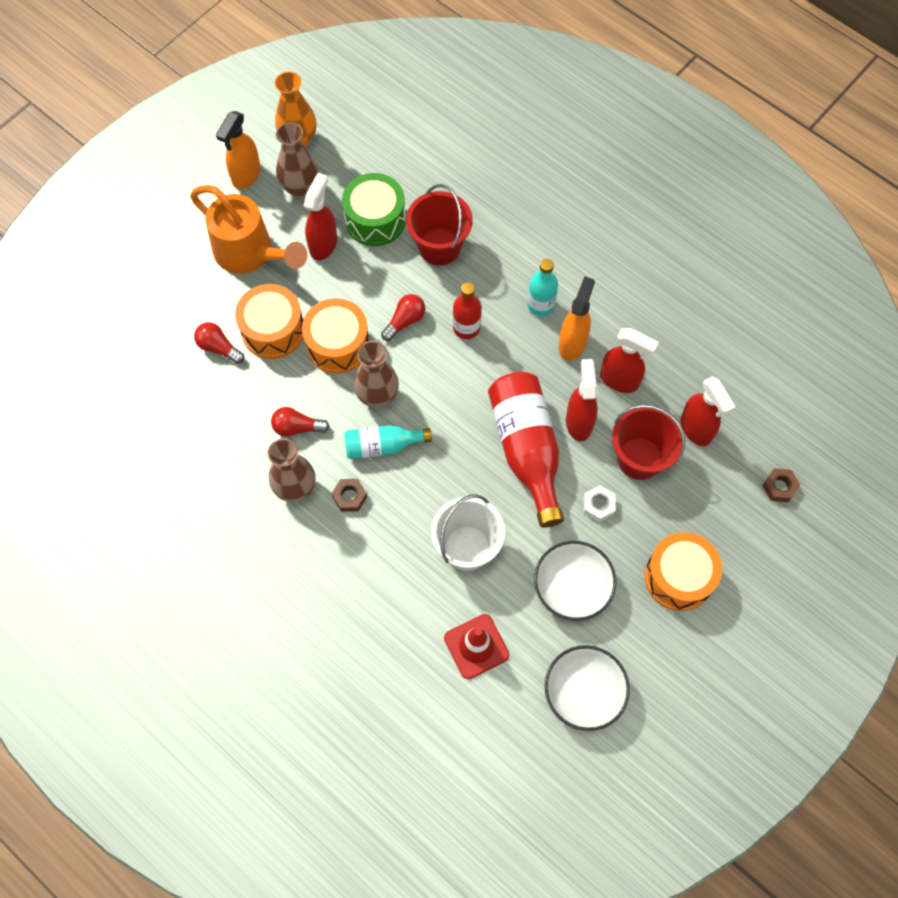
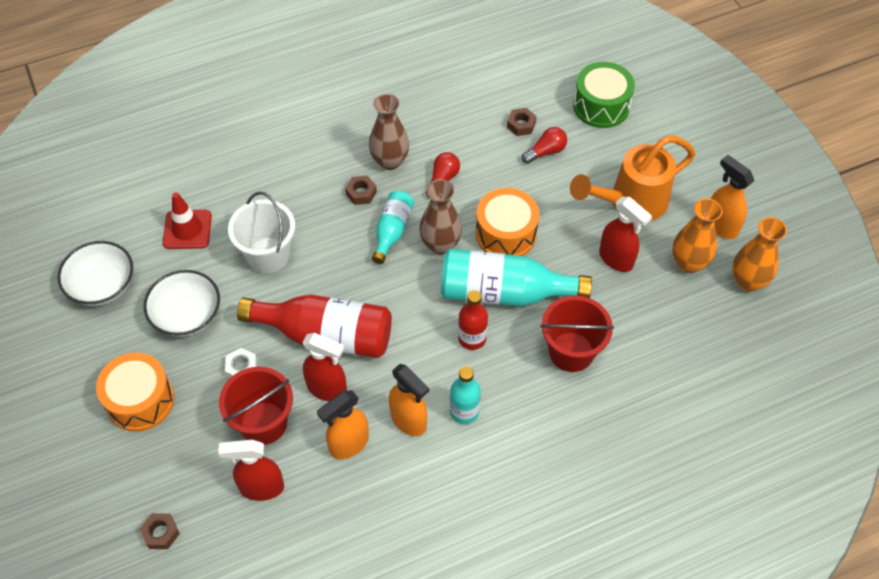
camera: 115 degrees right, 10 degrees down
orange drum [235,284,303,359] -> none
brown vase [276,122,318,198] -> orange vase [672,198,723,273]
green drum [342,173,406,246] -> green drum moved to [573,62,635,128]
red light bulb [381,294,426,341] -> turquoise bottle [441,249,592,306]
red spray bottle [600,328,659,393] -> orange spray bottle [317,390,369,460]
none -> brown nut [507,108,537,136]

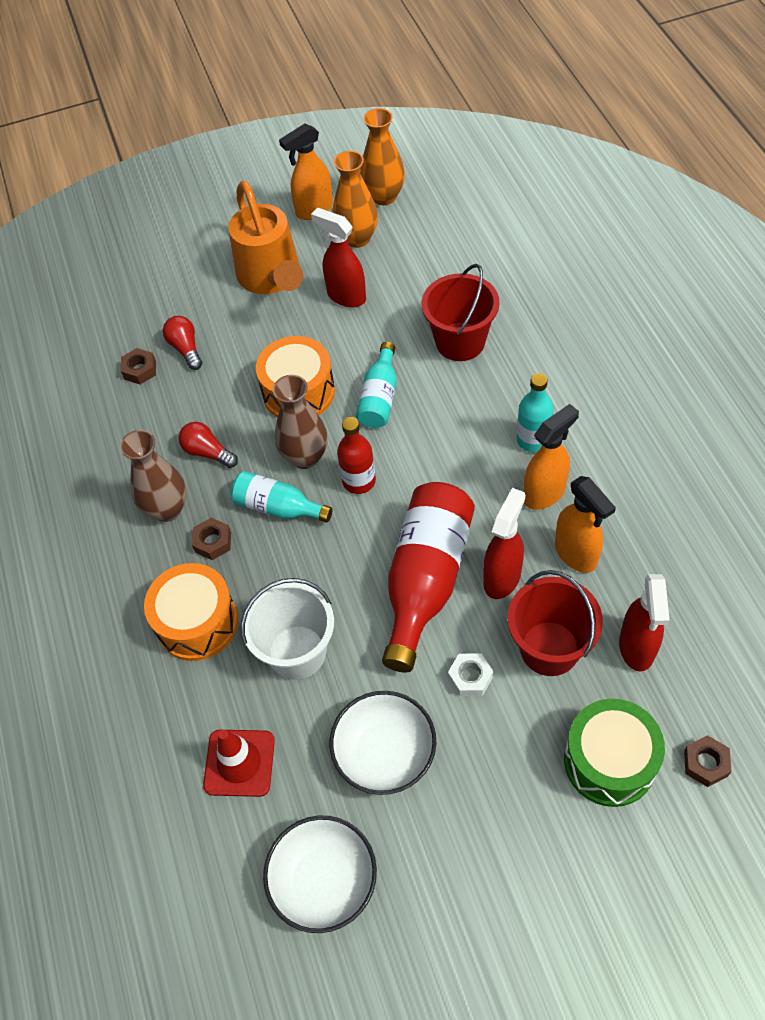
camera: 80 degrees left, 0 degrees up
orange drum [96,352,174,432] -> orange drum moved to [144,563,238,661]
turquoise bottle [441,249,592,306] -> turquoise bottle [356,342,397,428], size x0.56
red bottle [458,290,488,350] -> red bottle moved to [337,417,376,494]
green drum [573,62,635,128] -> green drum moved to [564,699,665,807]
red spray bottle [599,197,652,272] -> red spray bottle turned 105 degrees counterclockwise [311,208,366,307]

